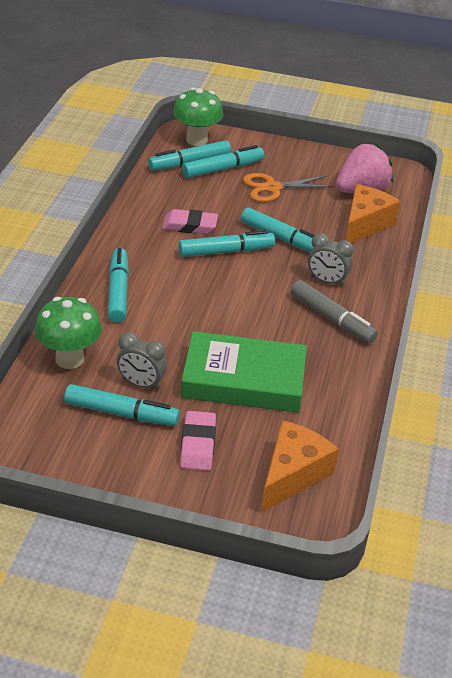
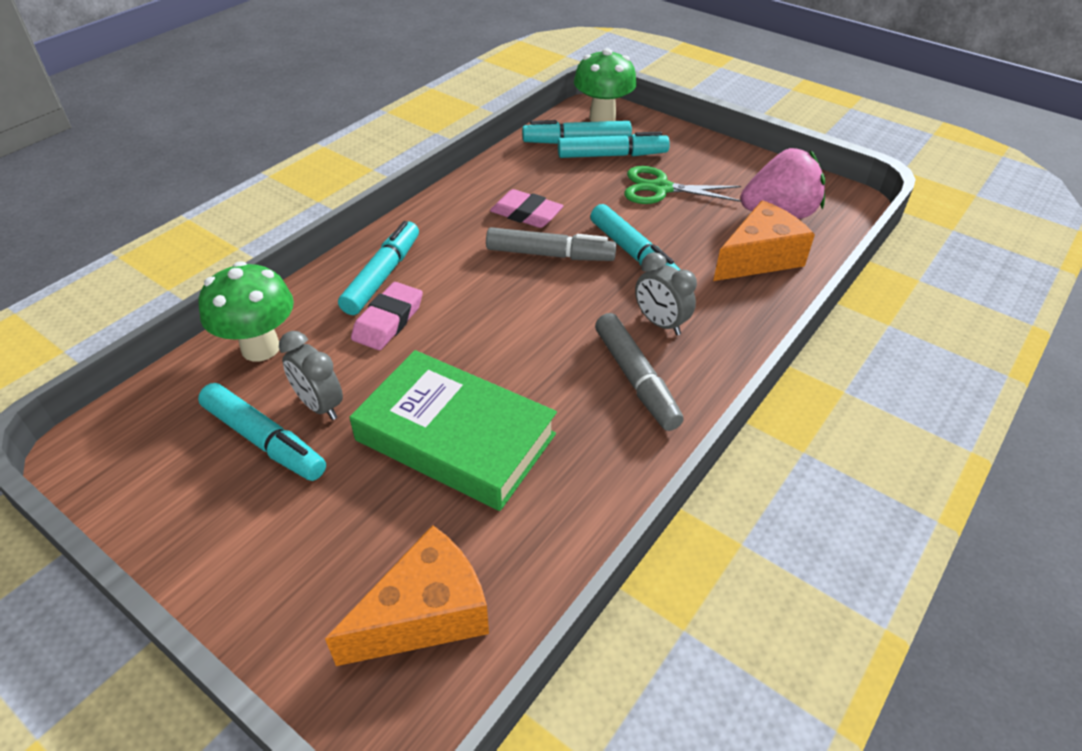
camera: 25 degrees right, 5 degrees up
turquoise marker [179,230,275,257] -> grey marker [486,227,617,261]
pink eraser [180,411,216,471] -> pink eraser moved to [351,282,423,350]
orange scissors [243,173,334,202] -> green scissors [624,166,741,204]

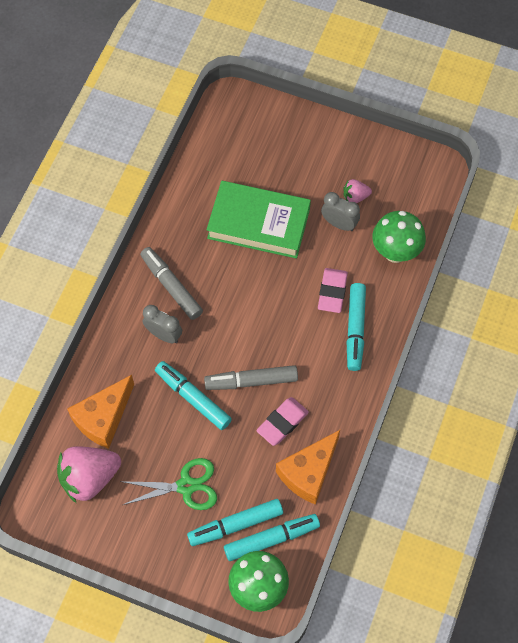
camera: 165 degrees right, 20 degrees up
turquoise marker [198,383,326,481] -> pink strawberry [344,179,372,203]
orange cheese [325,525,489,666] -> orange cheese moved to [276,430,340,505]
pink eraser [490,189,564,228] -> pink eraser turned 60 degrees counterclockwise [257,397,309,446]

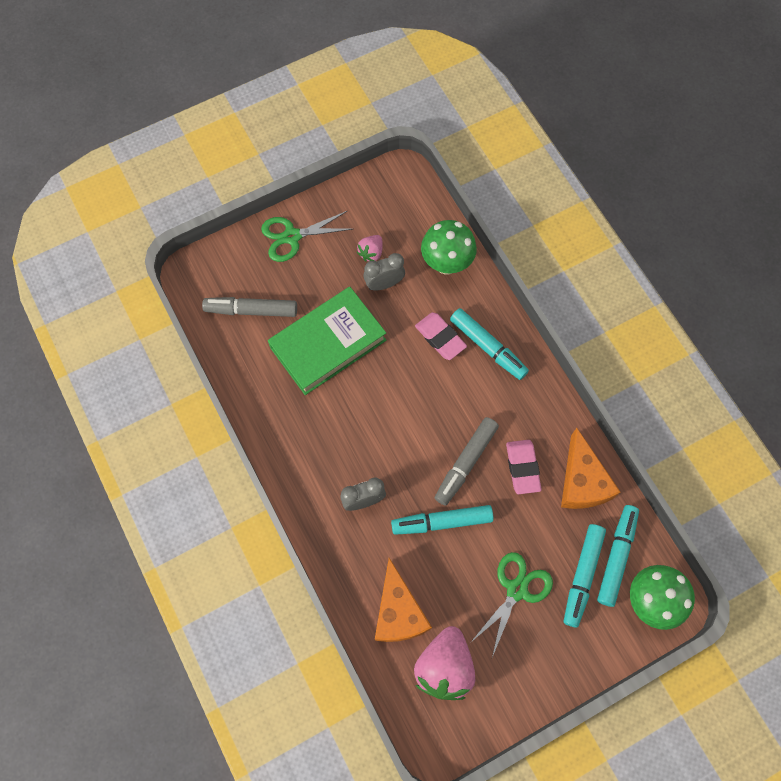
camera: 50 degrees left, 5 degrees up
grey marker [140,247,203,320] -> grey marker moved to [202,297,297,317]
none -> green scissors [261,211,353,262]

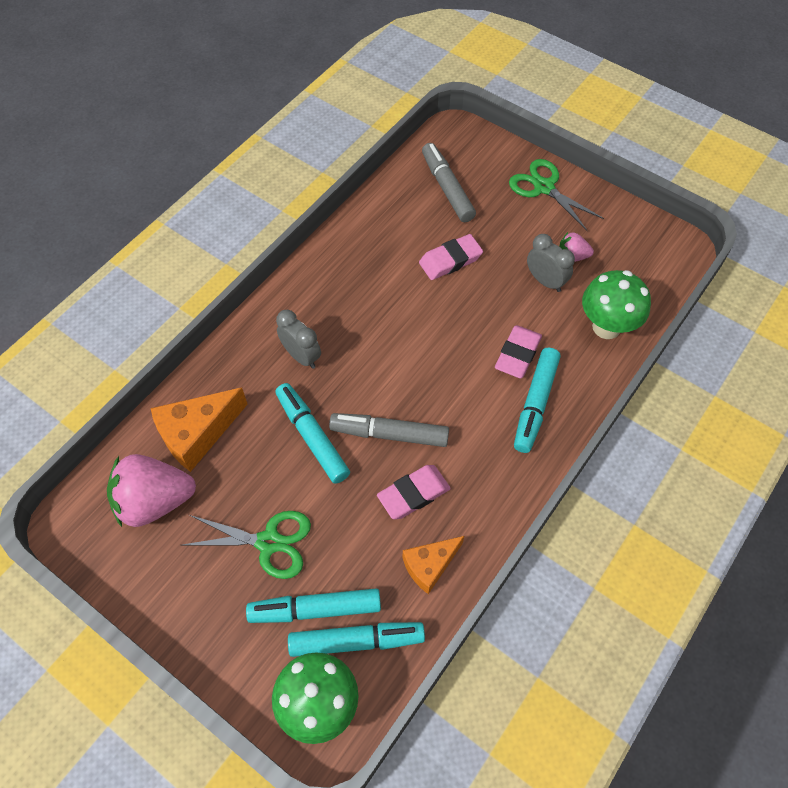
camera: 65 degrees right, 10 degrees down
green book [268,287,386,395] -> pink eraser [419,234,483,280]
orange cheese [561,428,620,509] -> orange cheese [403,536,464,594], size x0.64

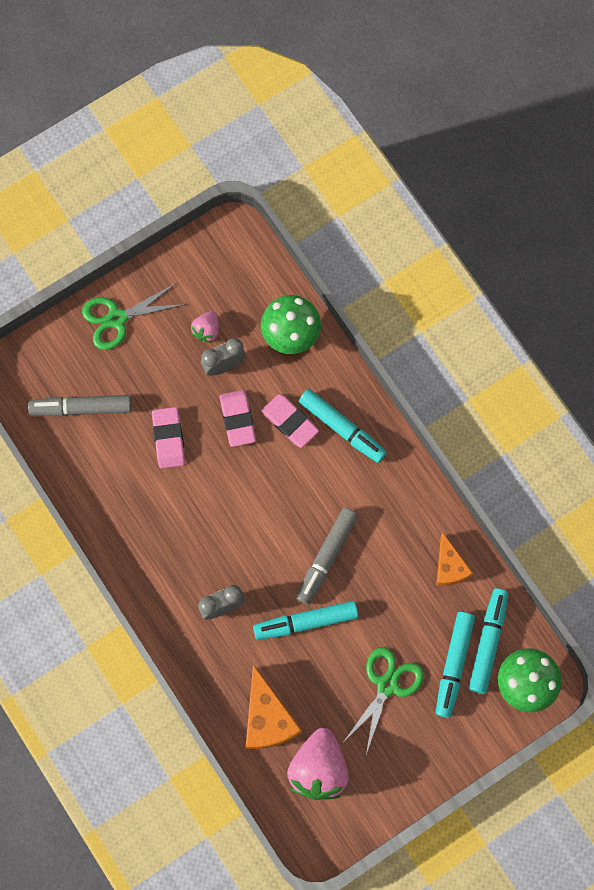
camera: 70 degrees left, 15 degrees up
pink eraser [377,465,451,519] -> pink eraser moved to [220,390,256,447]

